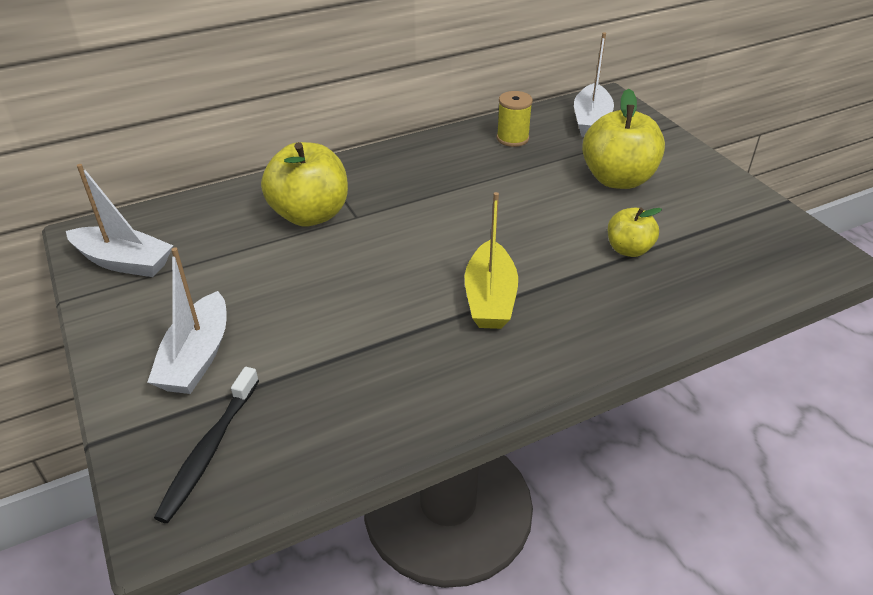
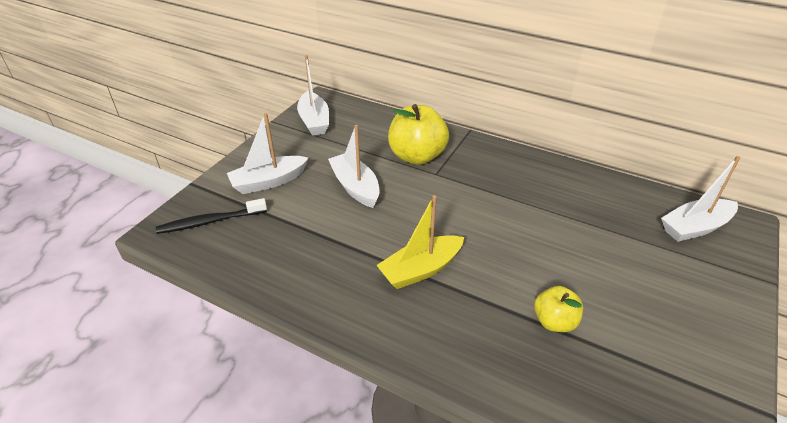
camera: 55 degrees right, 0 degrees up
yellow spool [497,91,533,147] -> none
yellow apple [582,89,665,189] -> none
none -> white boat [328,125,380,208]

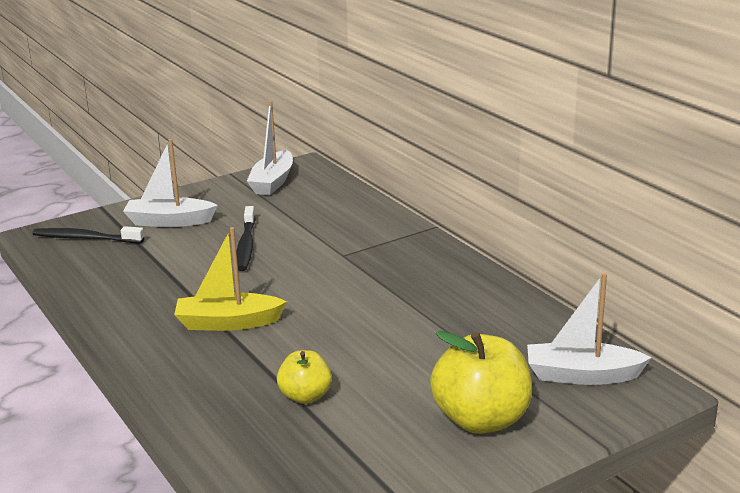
camera: 30 degrees right, 15 degrees down
white boat [328,125,380,208] -> black toothbrush [237,206,255,271]
yellow apple [388,104,449,165] -> yellow apple moved to [430,331,532,434]

